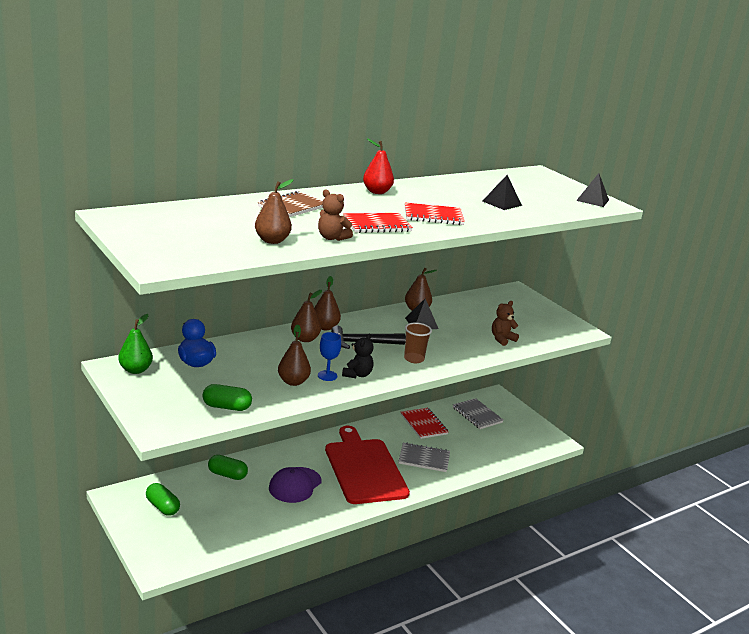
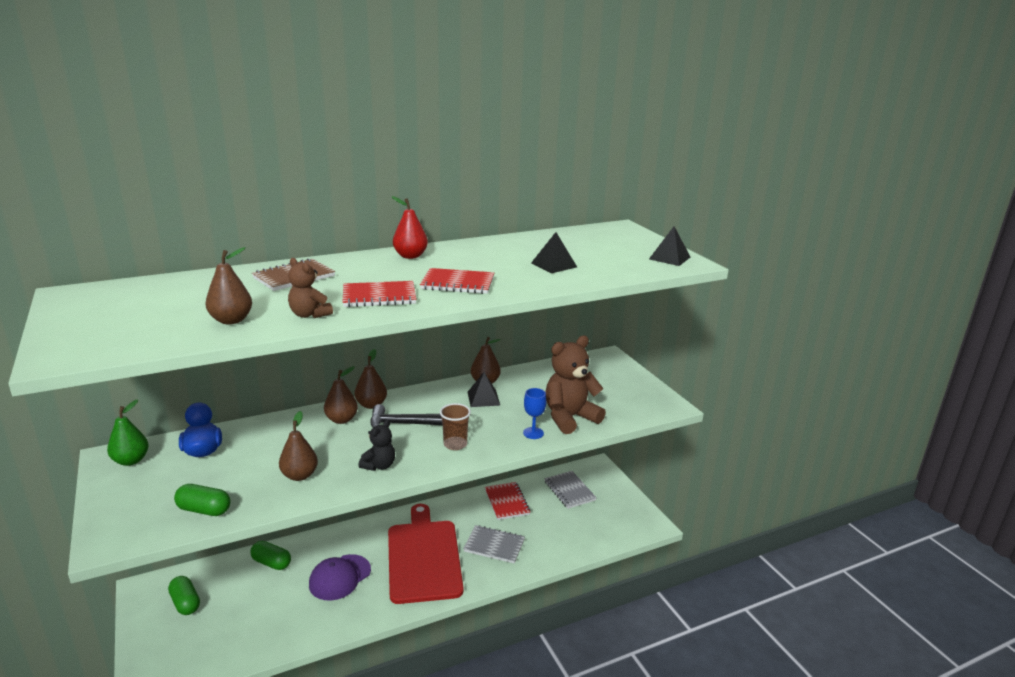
camera: 10 degrees right, 0 degrees up
blue goblet [318,332,341,381] -> blue goblet moved to [523,388,546,439]
brown teddy bear [492,301,519,346] -> brown teddy bear [545,335,606,434], size x1.88

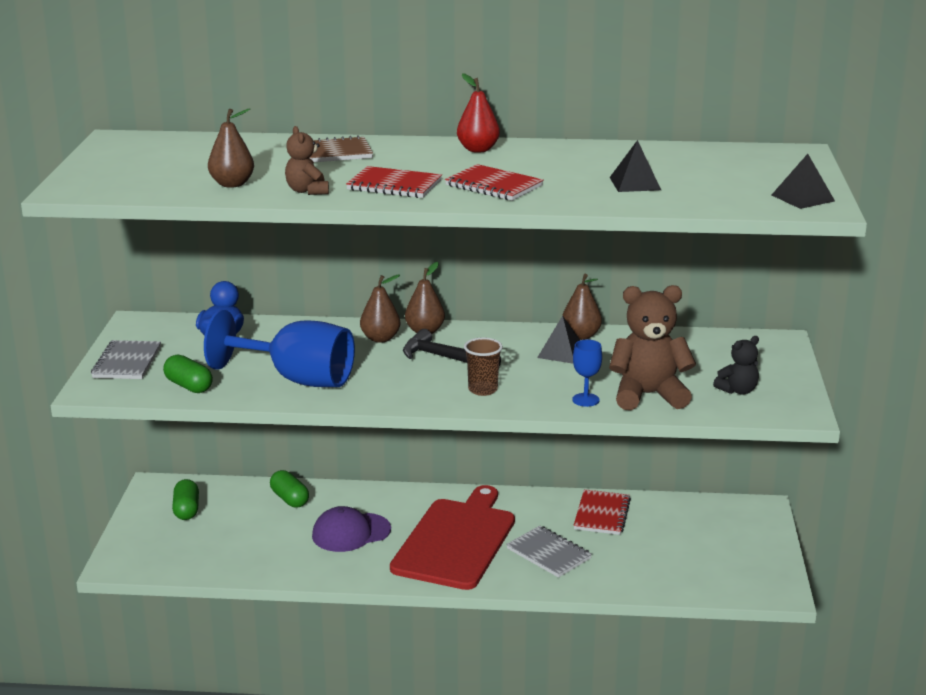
camera: 30 degrees right, 0 degrees up
green pear [107,400,149,466] -> none
brown pear [279,411,318,481] -> blue goblet [204,310,355,387]
black teddy bear [358,420,395,471] -> black teddy bear moved to [713,336,759,395]
grey notebook [544,471,597,509] -> grey notebook moved to [91,340,161,379]

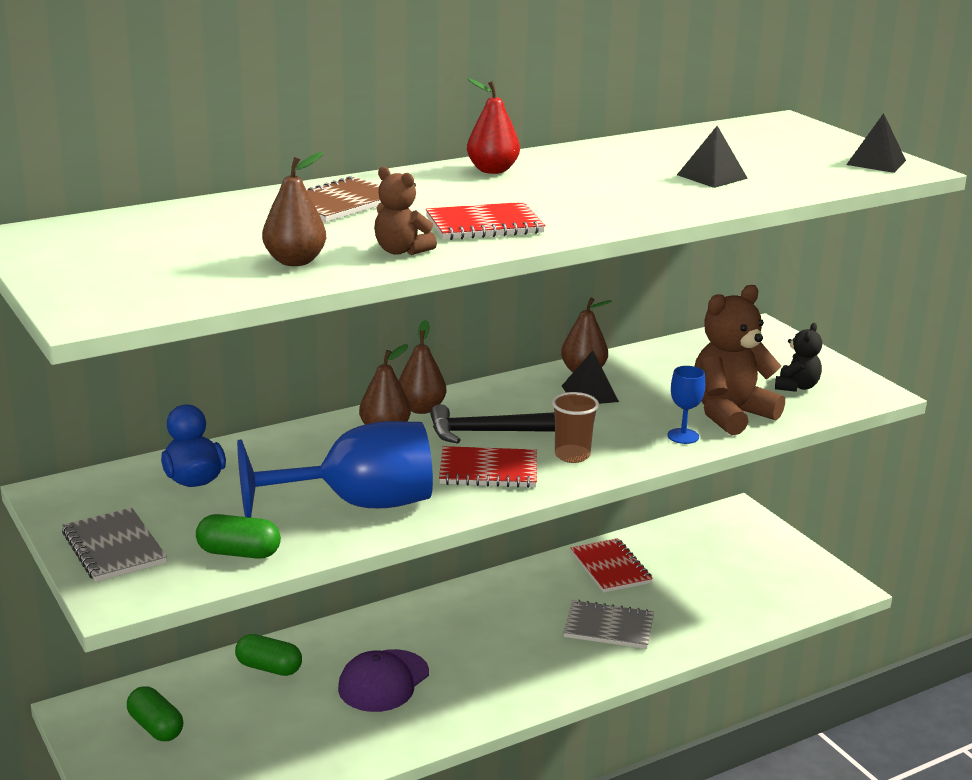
camera: 35 degrees left, 0 degrees up
red cutting board [390,485,515,590] -> none
red notebook [445,164,544,201] -> red notebook moved to [439,446,537,488]

